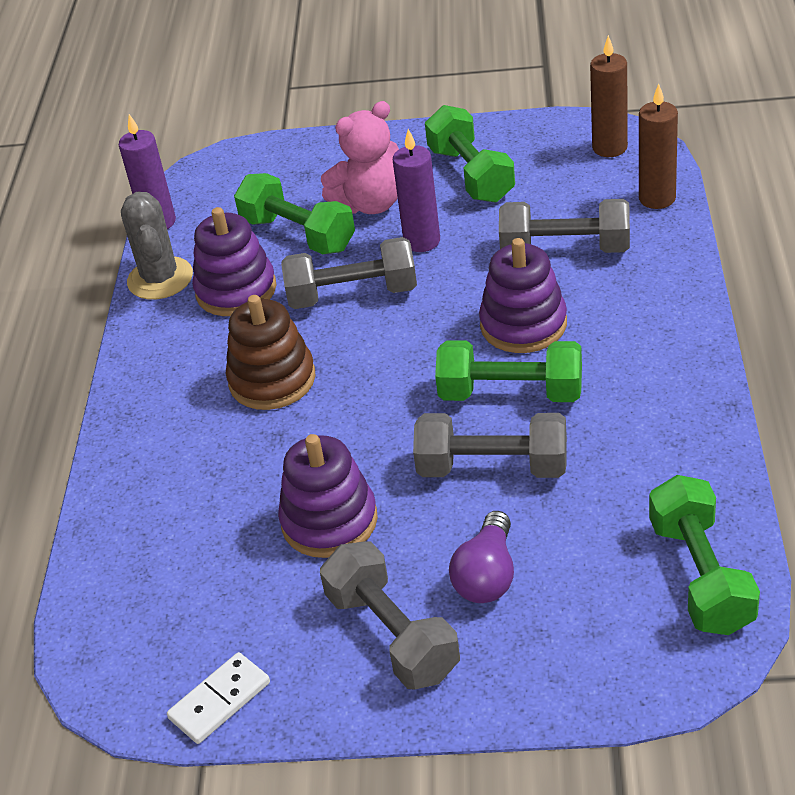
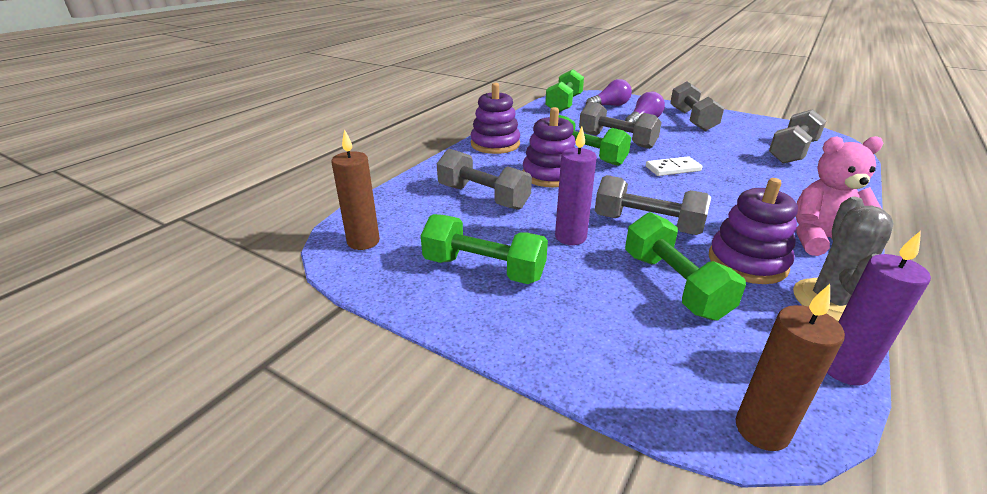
camera: 155 degrees left, 10 degrees down
white domino [167,652,270,744] -> white domino moved to [646,156,702,176]
brown stacking toy [226,295,316,410] -> none
purple stacking toy [278,434,378,558] -> purple stacking toy moved to [471,83,520,154]
pink teddy bear [321,101,399,214] -> pink teddy bear moved to [796,136,883,256]
green dumbbell [425,105,515,202] -> green dumbbell turned 75 degrees counterclockwise [421,214,548,284]
brown candle [639,84,678,209] -> brown candle moved to [736,284,845,451]
none -> purple light bulb [586,79,632,106]
none -> grey dumbbell [769,109,826,163]

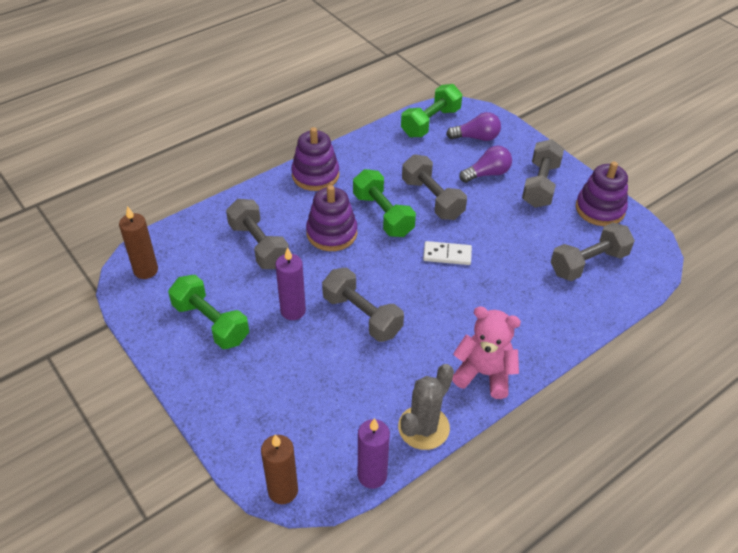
camera: 20 degrees right, 15 degrees up
green dumbbell [625,212,746,321] -> none
purple stacking toy [709,178,798,284] -> purple stacking toy moved to [576,161,628,226]

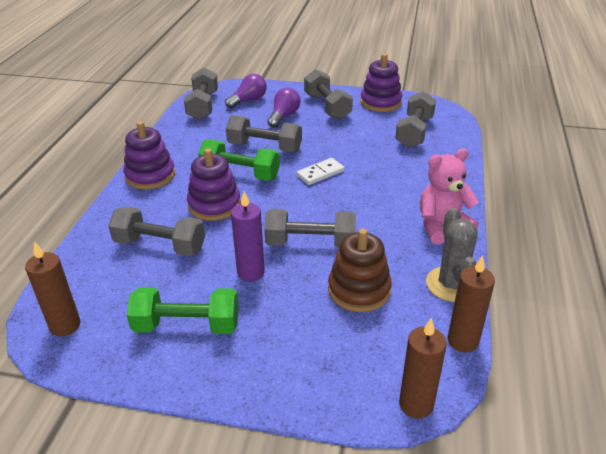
camera: 40 degrees left, 10 degrees down
purple candle [358,418,390,489] -> brown candle [448,255,495,352]
green dumbbell [401,84,462,137] -> grey dumbbell [184,68,218,120]
none -> brown stacking toy [328,229,392,312]

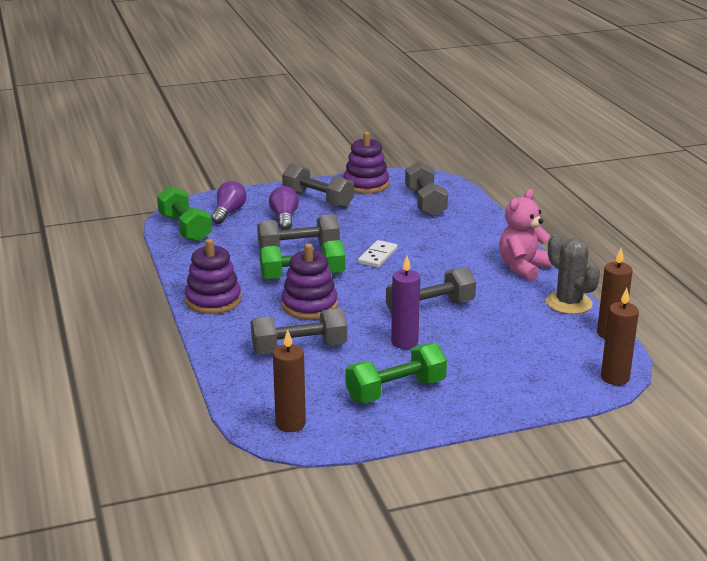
camera: 30 degrees left, 10 degrees down
grey dumbbell [184,68,218,120] -> green dumbbell [157,186,212,242]
brown stacking toy [328,229,392,312] -> none

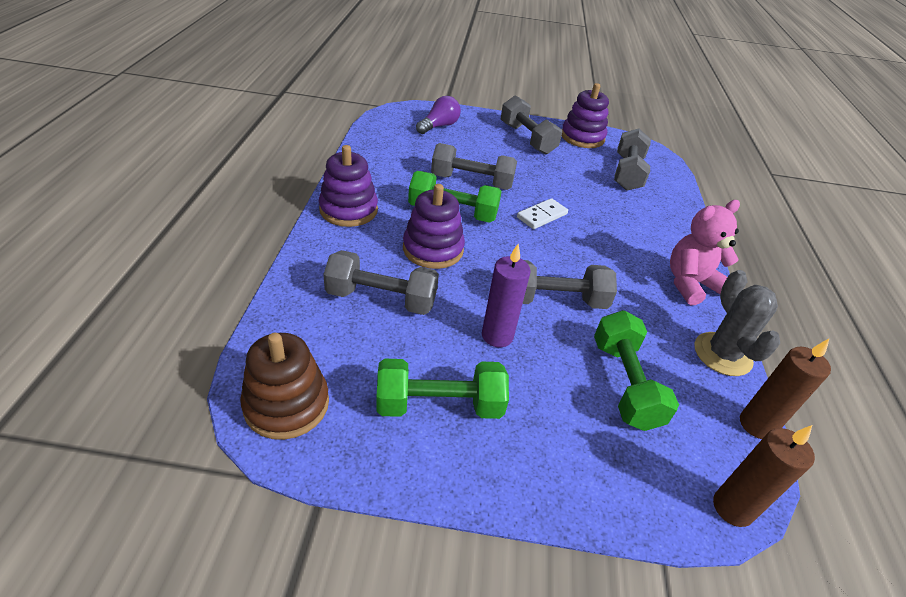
camera: 20 degrees right, 15 degrees up
green dumbbell [157,186,212,242] -> green dumbbell moved to [594,310,679,431]
purple light bulb [269,186,299,230] -> none
brown candle [273,329,306,432] -> brown stacking toy [240,333,329,440]

